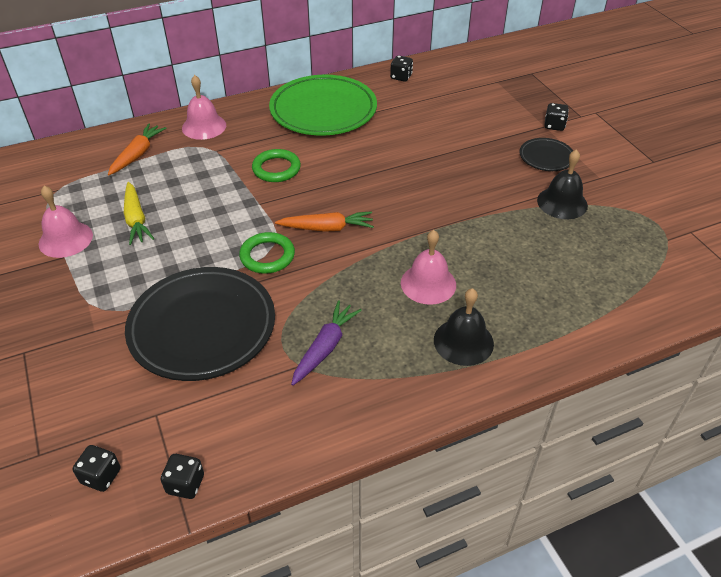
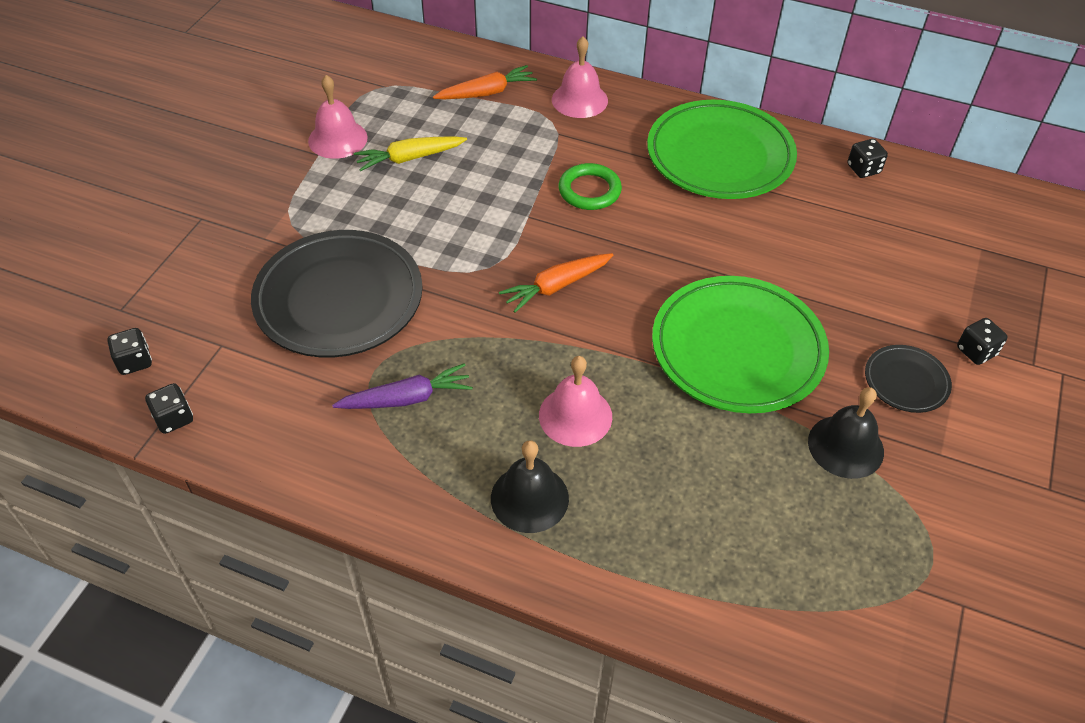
camera: 45 degrees right, 5 degrees up
yellow carrot [124,182,154,245] -> yellow carrot turned 45 degrees clockwise [354,136,467,171]
green ring [239,232,295,274] -> none
orange carrot [275,211,374,232] -> orange carrot turned 105 degrees clockwise [499,253,614,313]
none -> green plate [652,276,829,413]

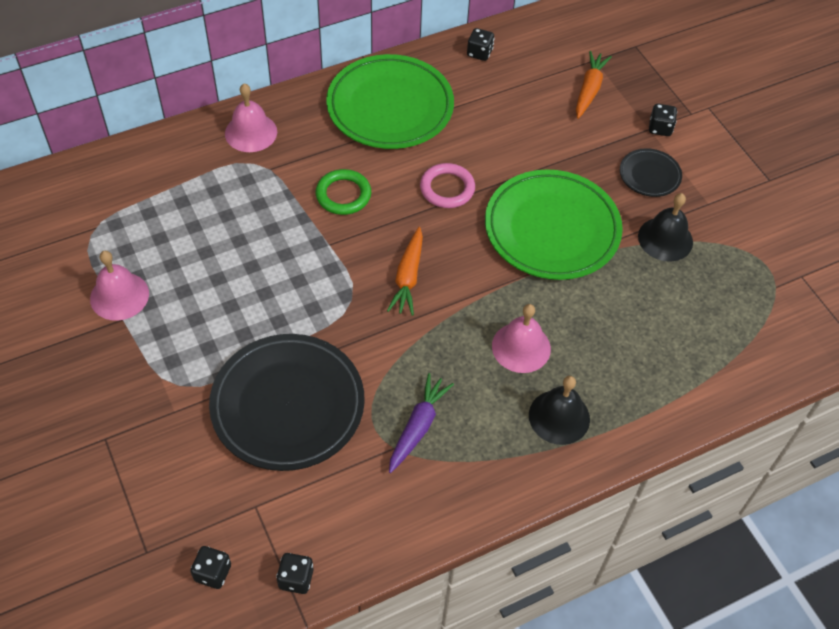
camera: 50 degrees left, 5 degrees up
yellow carrot [354,136,467,171] -> none
orange carrot [433,65,537,99] -> orange carrot moved to [576,51,612,119]
none -> pink ring [420,163,475,208]

